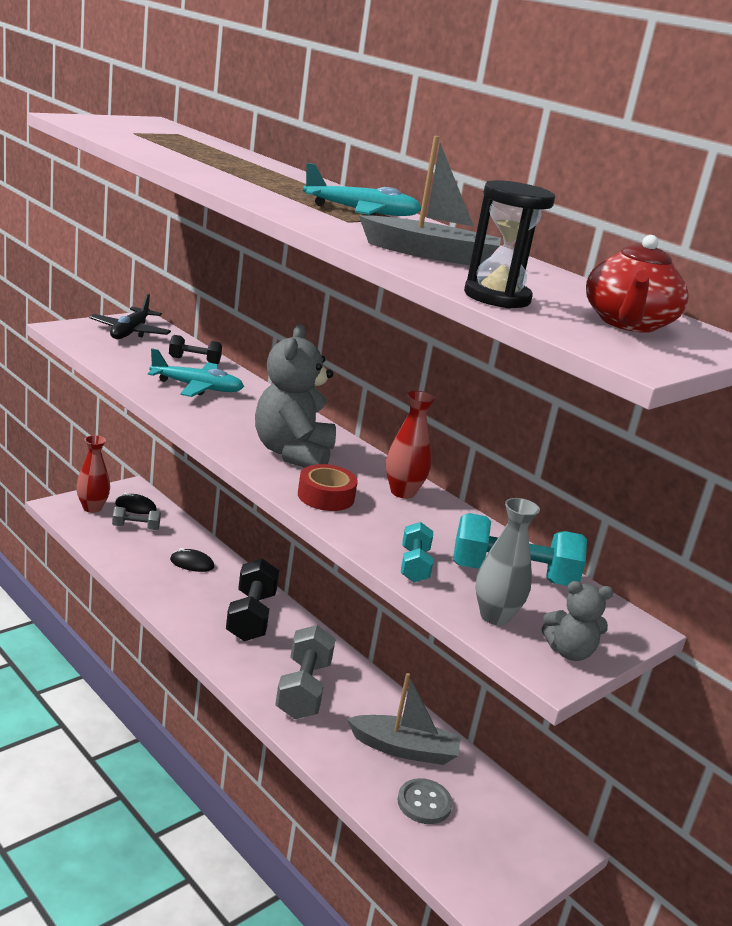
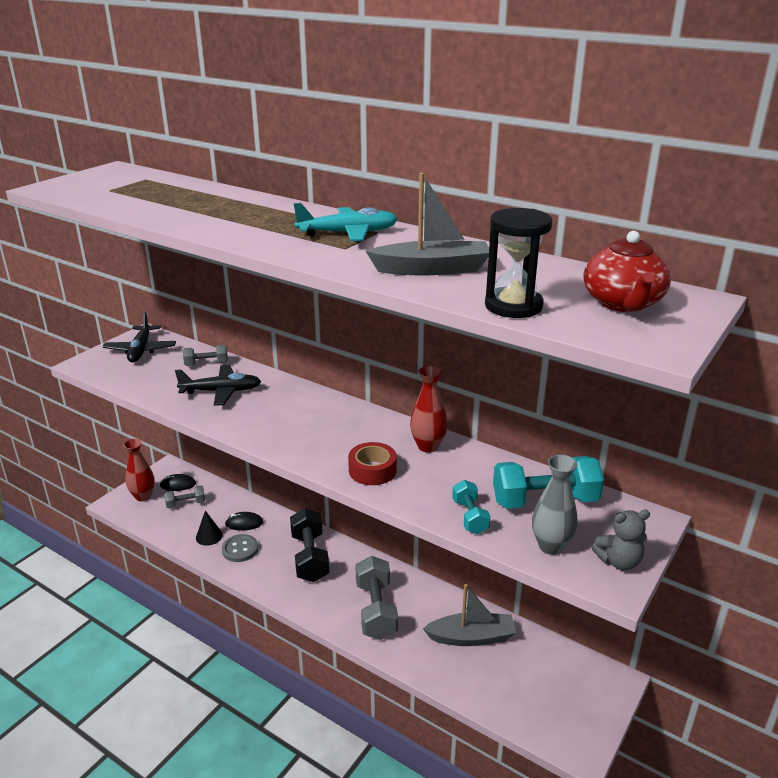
camera: 10 degrees left, 5 degrees up
turquoise plane [148,348,244,397] -> black plane [175,365,261,406]
black dumbbell [169,335,222,364] -> grey dumbbell [183,345,228,366]
grey teddy bear [255,324,336,468] -> none
grey button [397,778,453,824] -> grey button moved to [222,534,258,562]
none -> black cone [196,510,223,546]

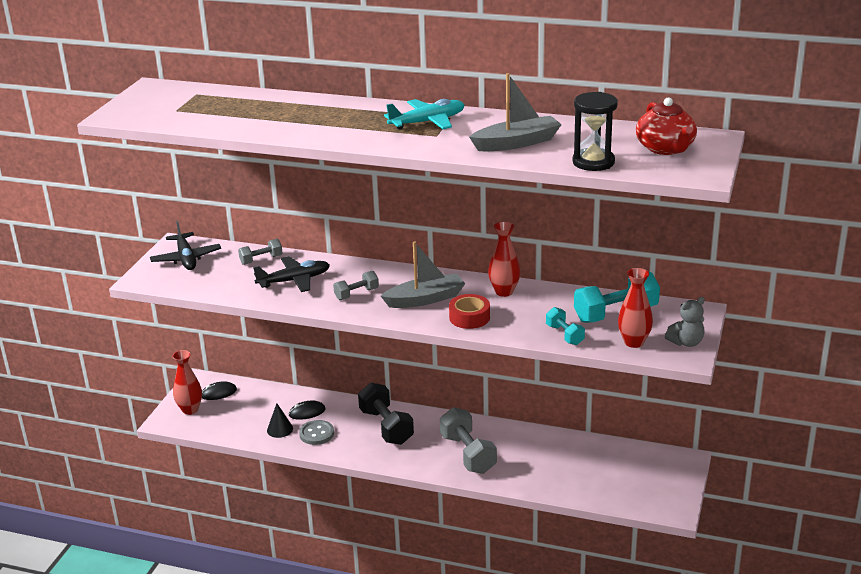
camera: 15 degrees left, 0 degrees up
grey dumbbell [164,486,205,509] -> grey dumbbell moved to [333,271,379,300]
grey boat [423,584,516,646] -> grey boat moved to [381,241,465,308]
grey vase [532,455,578,555] -> red vase [618,268,653,348]

